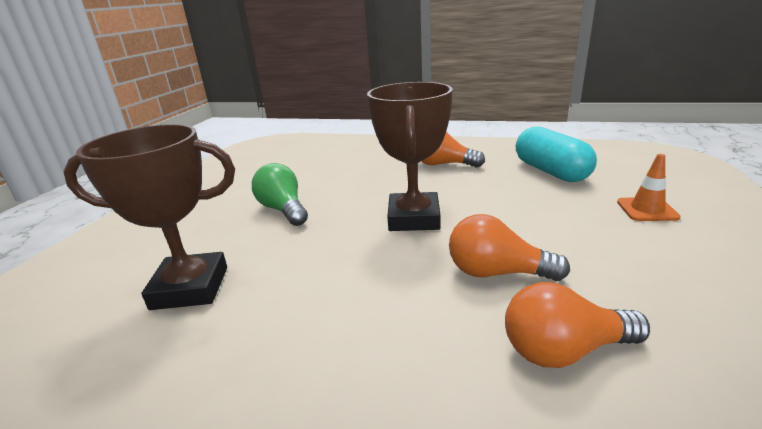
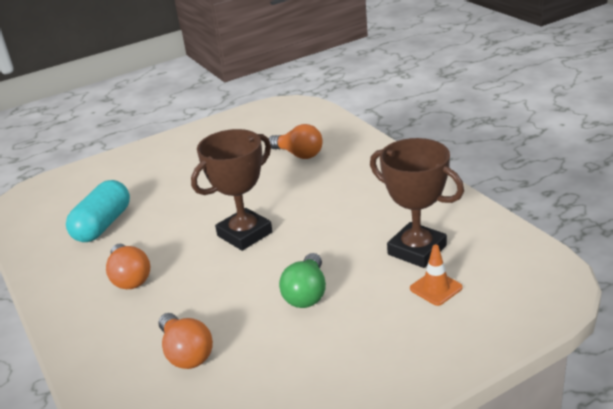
camera: 135 degrees left, 5 degrees up
orange light bulb [449,214,570,281] -> orange light bulb moved to [158,313,213,369]
orange traffic cone [617,154,681,221] -> orange traffic cone moved to [410,245,463,306]

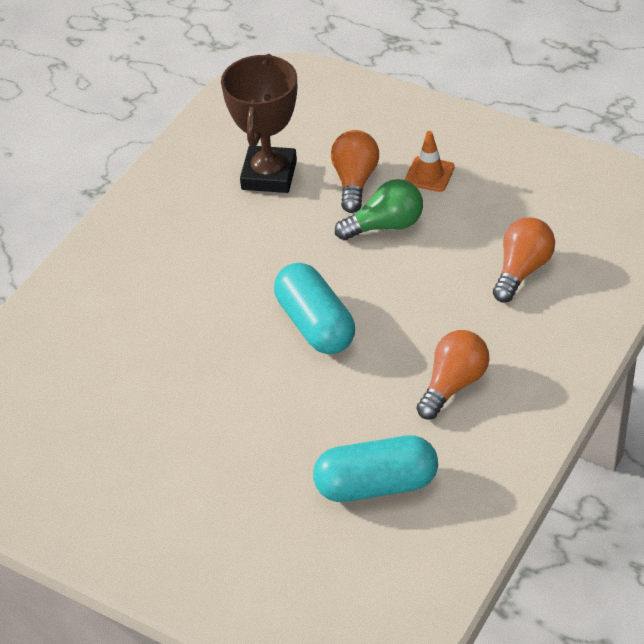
camera: 120 degrees left, 15 degrees up
brown trophy [191,129,273,251] -> turquoise capsule [274,263,355,354]
orange light bulb [269,124,323,159] -> orange light bulb moved to [331,130,379,213]
orange traffic cone [410,245,463,306] -> orange traffic cone moved to [405,131,455,192]

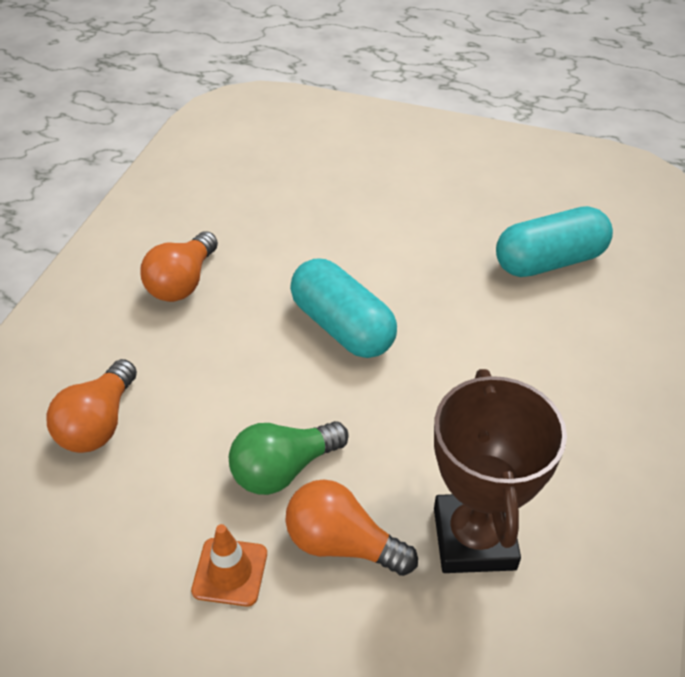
camera: 165 degrees right, 0 degrees up
turquoise capsule [313,435,438,502] -> turquoise capsule moved to [496,206,613,277]
orange light bulb [331,130,379,213] -> orange light bulb turned 120 degrees clockwise [285,479,418,576]

